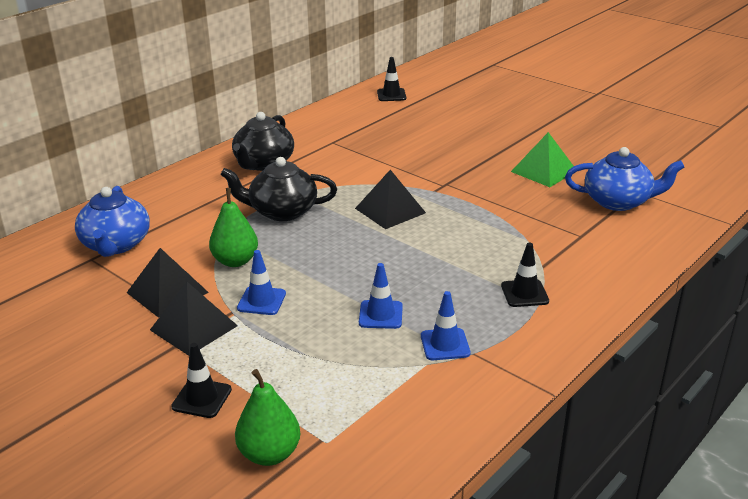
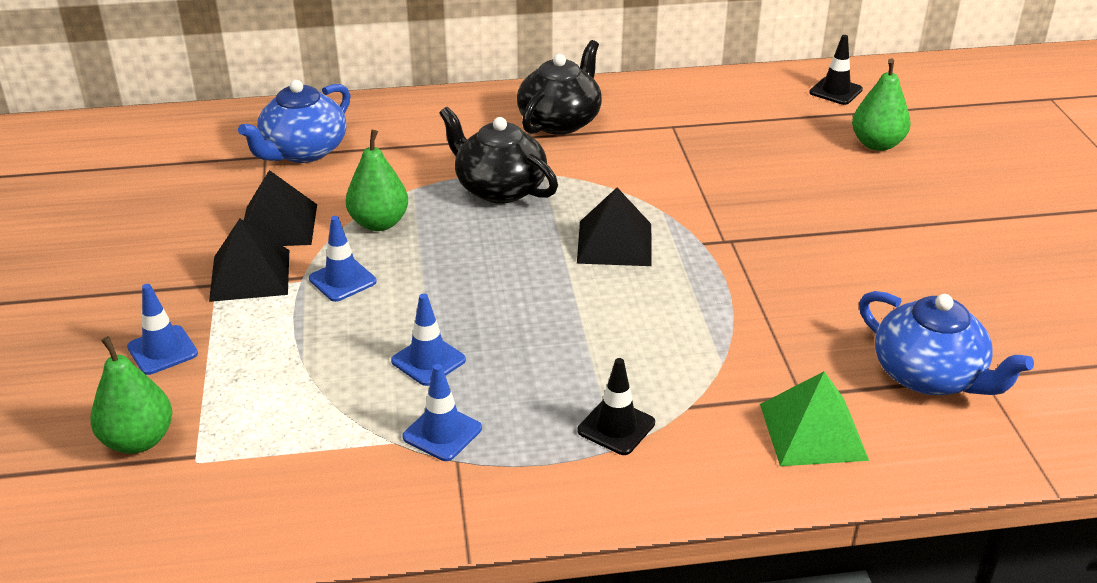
camera: 40 degrees right, 5 degrees up
black traffic cone [171,343,232,418] -> blue traffic cone [127,284,198,375]
black teapot [232,112,294,171] -> black teapot turned 150 degrees clockwise [517,40,602,135]
green pyramid [511,132,574,187] -> green pyramid moved to [760,371,869,466]
none -> green pear [852,58,910,151]

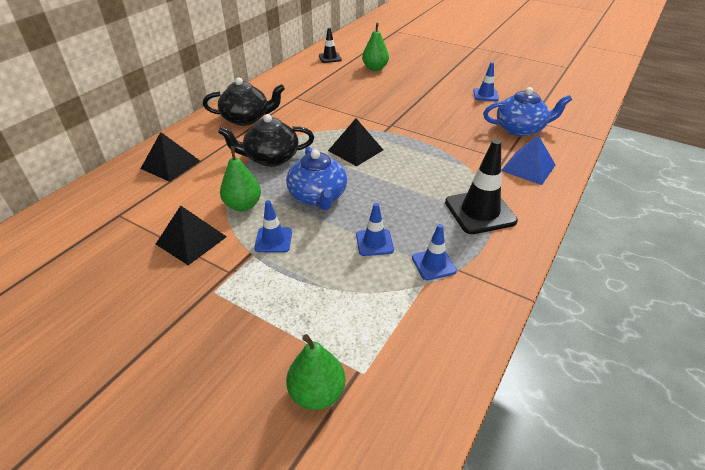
camera: 50 degrees left, 5 degrees up
blue traffic cone [127,284,198,375] -> blue traffic cone moved to [473,62,499,101]
black pyramid [209,218,289,302] -> black pyramid moved to [140,132,200,182]
blue teapot [238,80,351,163] -> blue teapot moved to [286,146,347,210]
black teapot [517,40,602,135] -> black teapot turned 105 degrees clockwise [203,78,285,126]
black traffic cone [578,358,655,455] -> black traffic cone [445,139,518,234], size x1.76
green pyramid [760,371,869,466] -> blue pyramid [501,135,556,185]

